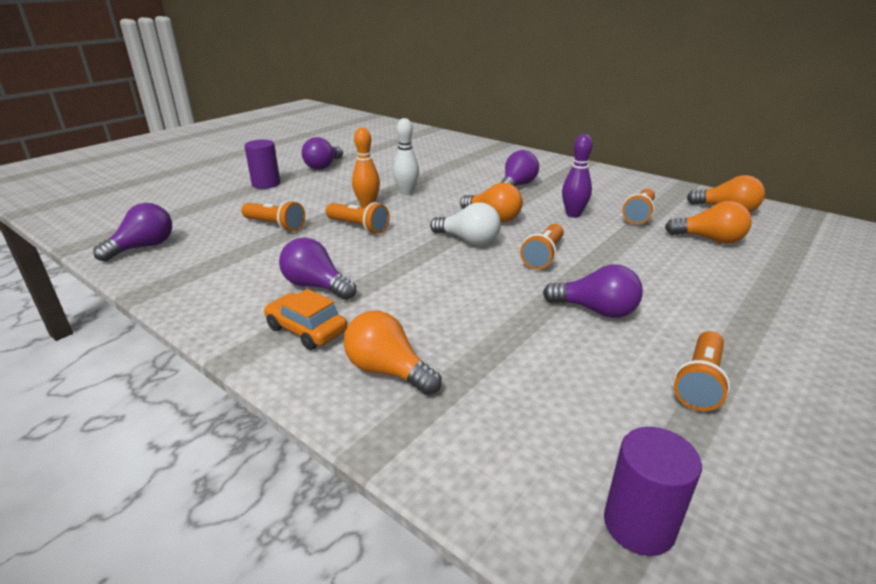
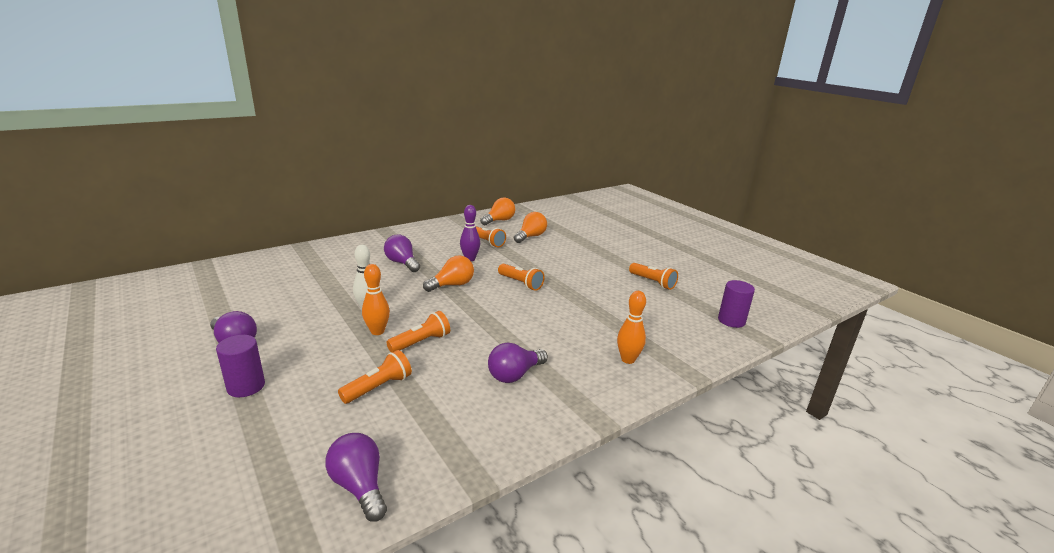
camera: 75 degrees left, 5 degrees down
orange car [264,289,347,350] -> none
orange light bulb [344,311,442,395] -> orange bowling pin [617,291,646,364]
white light bulb [430,203,501,245] -> none
purple light bulb [543,265,643,318] -> none

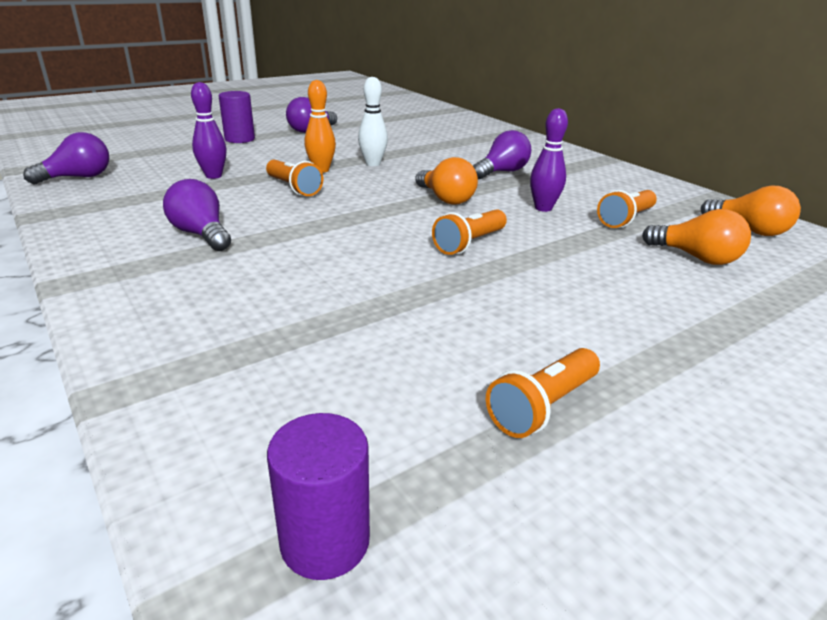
camera: 90 degrees right, 5 degrees up
orange flashlight [338,350,412,404] -> purple bowling pin [191,82,227,179]
orange bowling pin [617,291,646,364] -> none

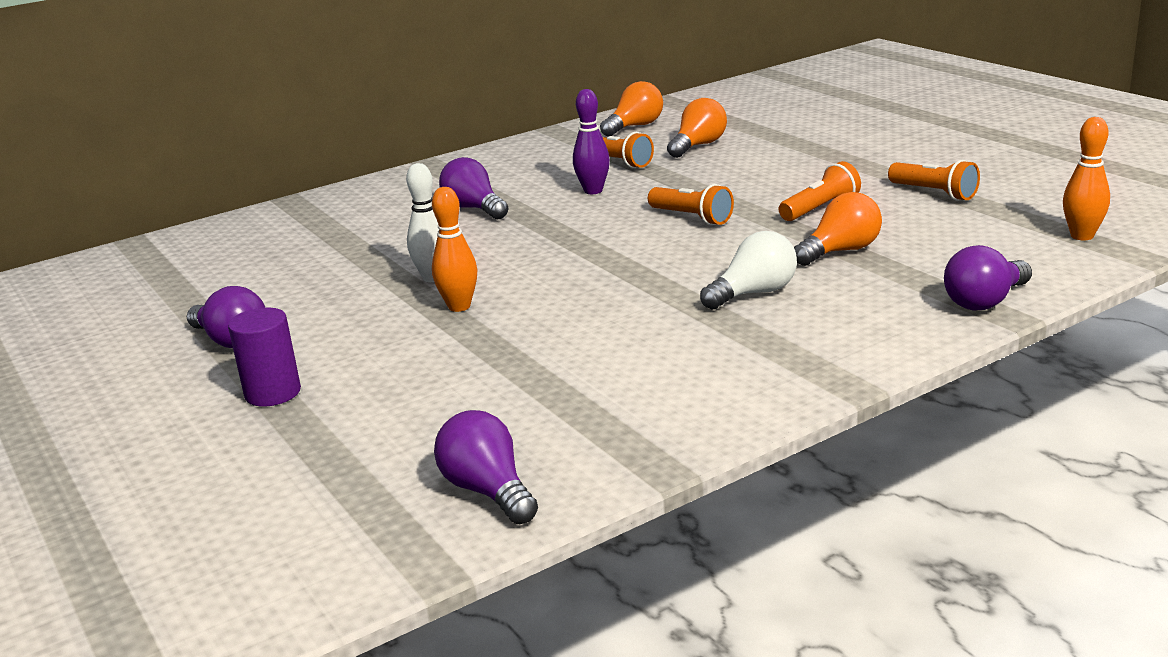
camera: 85 degrees left, 5 degrees down
purple light bulb [163,179,231,251] -> purple light bulb moved to [944,245,1032,310]
purple bowling pin [191,82,227,179] -> none
orange flashlight [266,160,323,196] -> orange flashlight moved to [779,161,861,221]
purple cylinder [267,413,370,580] -> orange bowling pin [1063,117,1110,240]
orange light bulb [415,157,478,205] -> orange light bulb moved to [794,192,882,266]
none -> white light bulb [700,231,797,310]

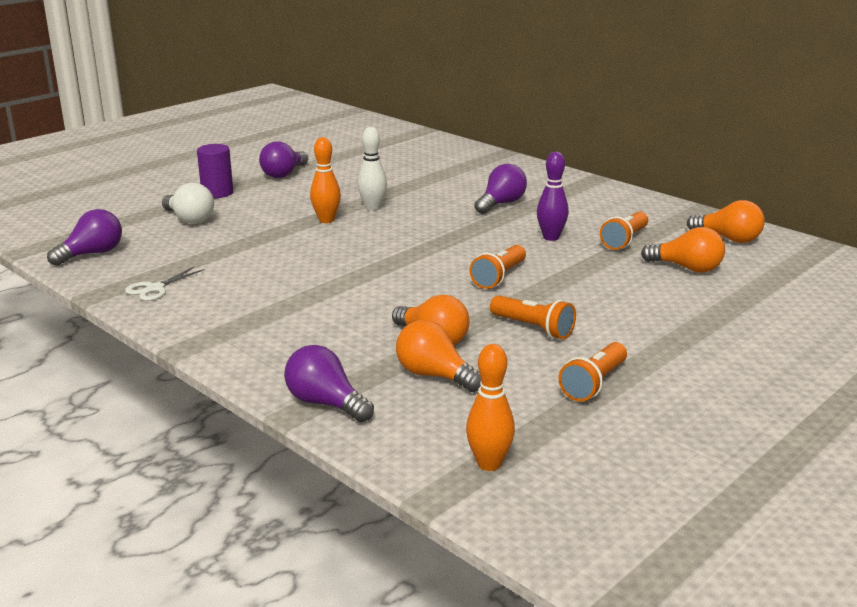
camera: 75 degrees right, 0 degrees up
white light bulb [700,231,797,310] -> white light bulb moved to [162,183,214,224]
none -> white scissors [125,267,205,301]
none -> orange light bulb [396,320,481,392]

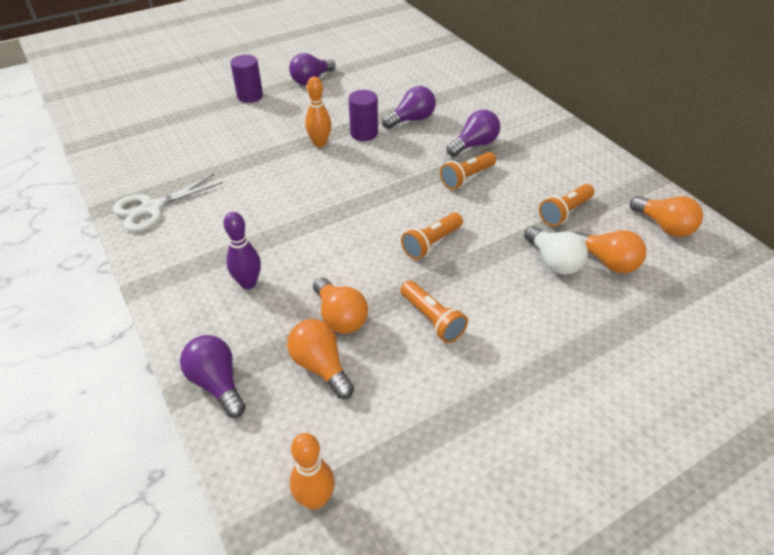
camera: 15 degrees right, 20 degrees up
purple light bulb [47,209,122,266] -> purple light bulb moved to [382,86,436,129]
white scissors [125,267,205,301] -> white scissors [112,174,223,231], size x1.58
white light bulb [162,183,214,224] -> white light bulb moved to [524,226,588,275]
white bowling pin [357,127,387,211] -> purple cylinder [349,90,378,141]
purple bowling pin [537,152,569,241] -> purple bowling pin moved to [224,212,261,289]
orange flashlight [558,342,627,401] -> orange flashlight moved to [440,152,496,190]

